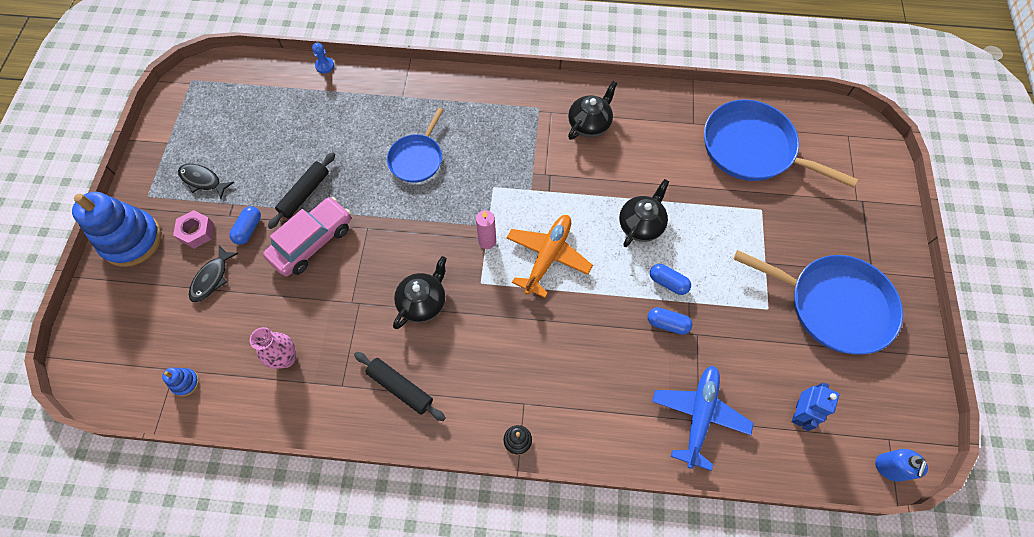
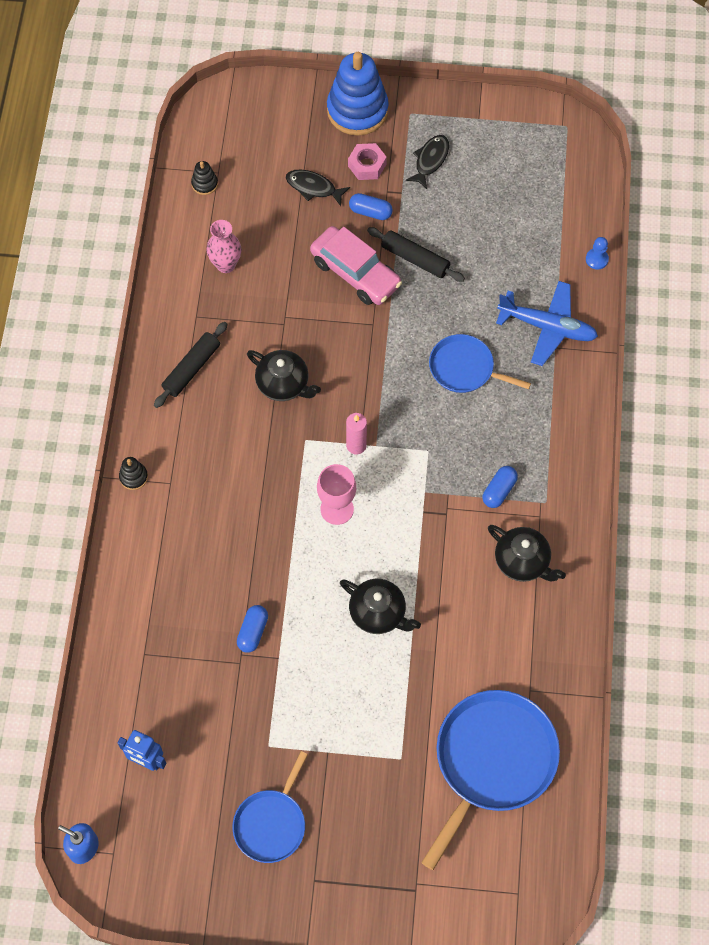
camera: 90 degrees right, 0 degrees up
blue stacking toy [162,368,199,396] -> black stacking toy [191,161,218,195]
orange plane [507,215,593,298] -> pink goblet [317,464,356,525]
blue capsule [650,264,691,295] -> blue capsule moved to [482,466,518,508]
blue plane [652,365,754,471] -> blue plane moved to [496,281,598,366]
blue pan [734,250,903,355] -> blue pan [232,751,308,863], size x0.58

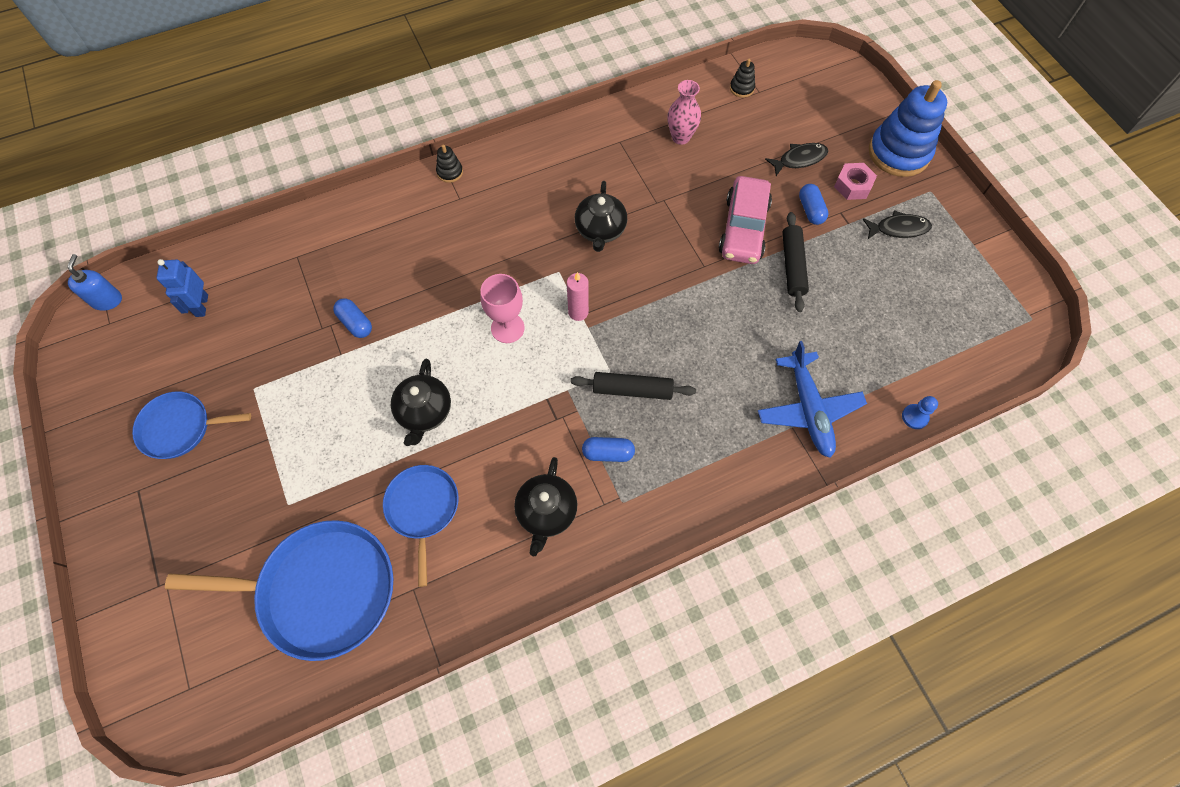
camera: 60 degrees right, 0 degrees up
black rolling pin [154,322,227,408] -> black rolling pin moved to [570,372,696,400]
blue capsule [237,605,268,653] -> blue capsule turned 60 degrees clockwise [333,298,372,338]
black fish [286,169,350,206] -> black fish turned 75 degrees clockwise [765,143,828,176]
blue pan [429,334,531,393] -> blue pan moved to [383,465,459,587]

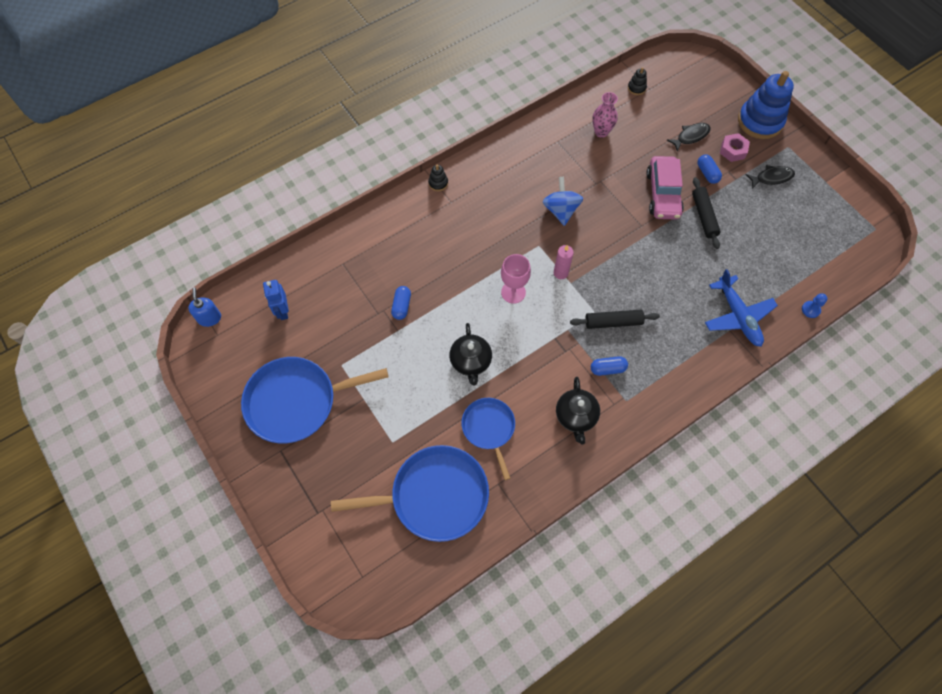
camera: 10 degrees left, 0 degrees up
blue pan [132,392,251,459] -> blue pan [241,357,389,443], size x1.71
blue capsule [333,298,372,338] -> blue capsule turned 60 degrees clockwise [391,286,411,320]
black teapot [575,181,627,252] -> blue spinning top [543,177,583,226]

